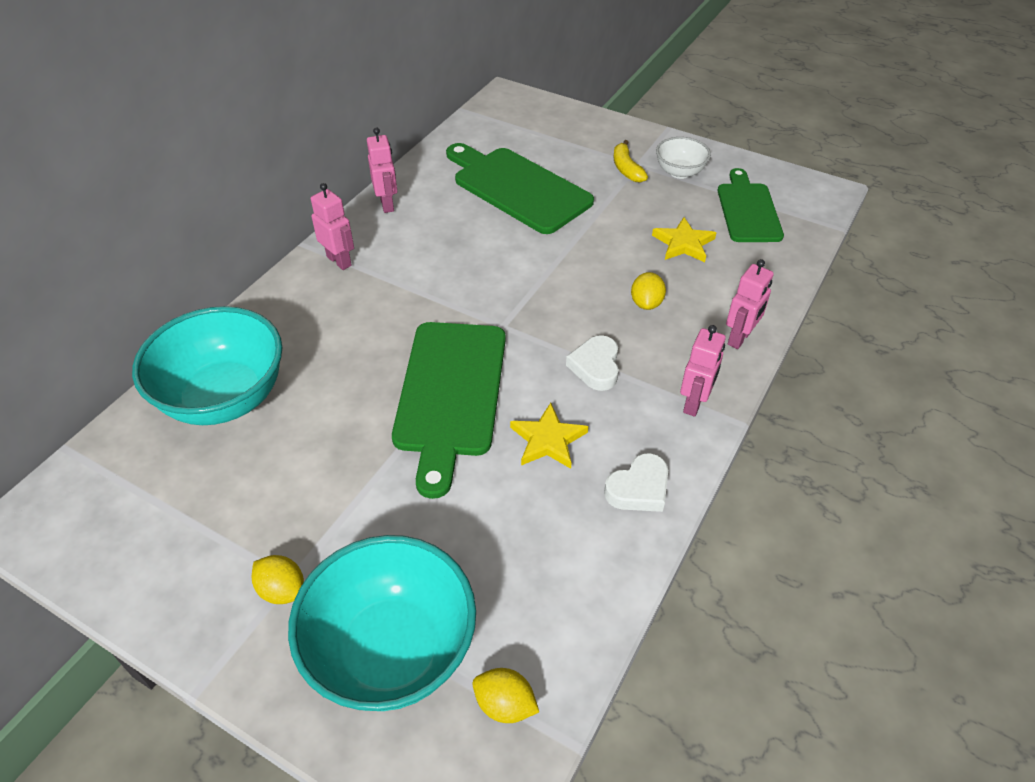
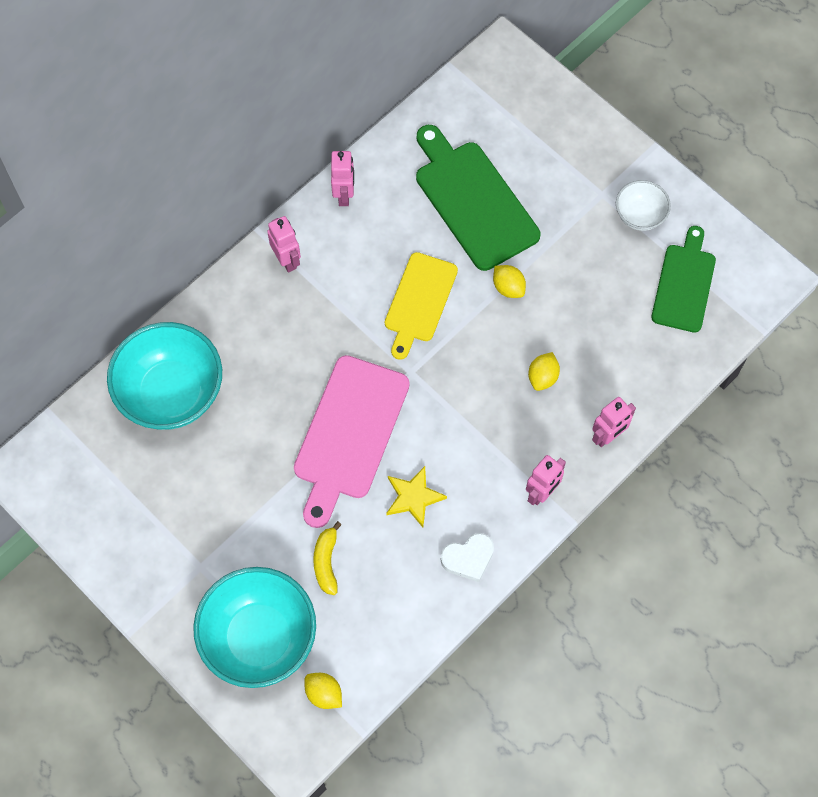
camera: 15 degrees right, 20 degrees up
yellow lemon [252,555,304,604] -> yellow lemon moved to [493,265,526,298]
green cutting board [392,322,506,499] -> pink cutting board [294,355,410,528]
white heart [566,335,619,391] -> none
yellow banana [614,140,648,183] -> yellow banana moved to [313,521,342,595]
yellow star [652,217,716,262] -> none
none -> yellow cutting board [385,252,458,360]

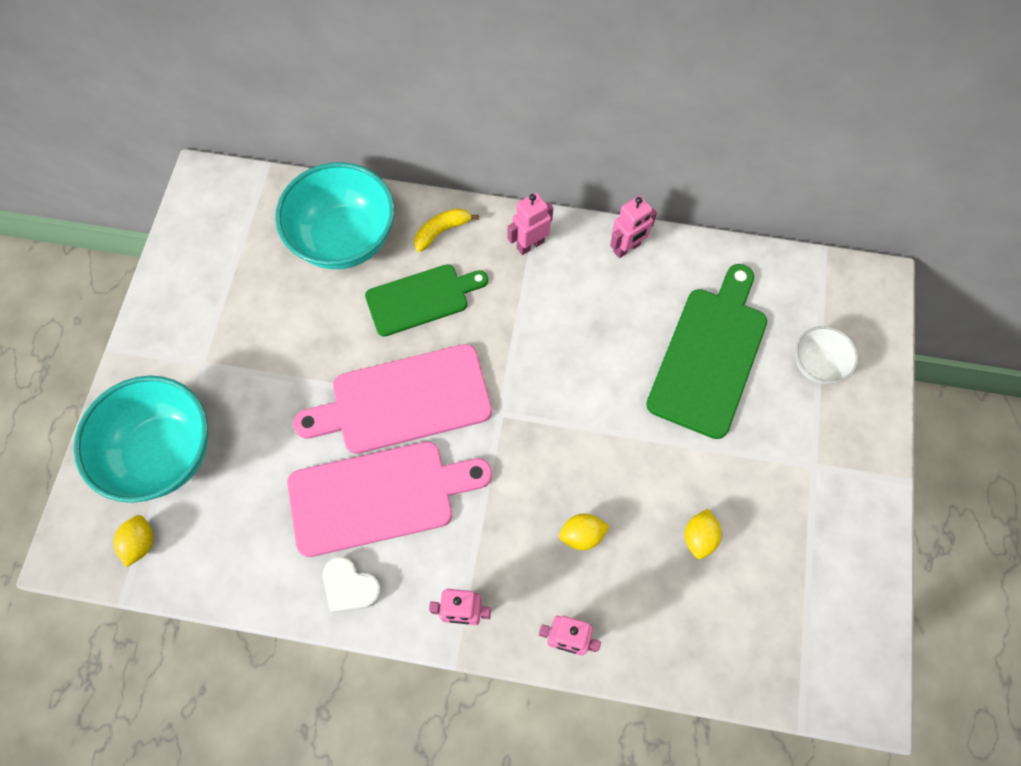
camera: 55 degrees right, 0 degrees up
pink robot [267,216,301,272] -> pink robot turned 150 degrees counterclockwise [507,193,553,255]
yellow banana [313,521,342,595] -> yellow banana moved to [414,208,479,252]
yellow cutting board [385,252,458,360] -> none
yellow star [386,466,447,527] -> pink cutting board [287,441,492,557]
yellow lemon [493,265,526,298] -> yellow lemon moved to [685,509,722,559]
white bowl [616,180,671,231] -> white bowl moved to [795,326,858,384]
green cutting board [651,226,716,333] -> green cutting board moved to [365,264,488,337]

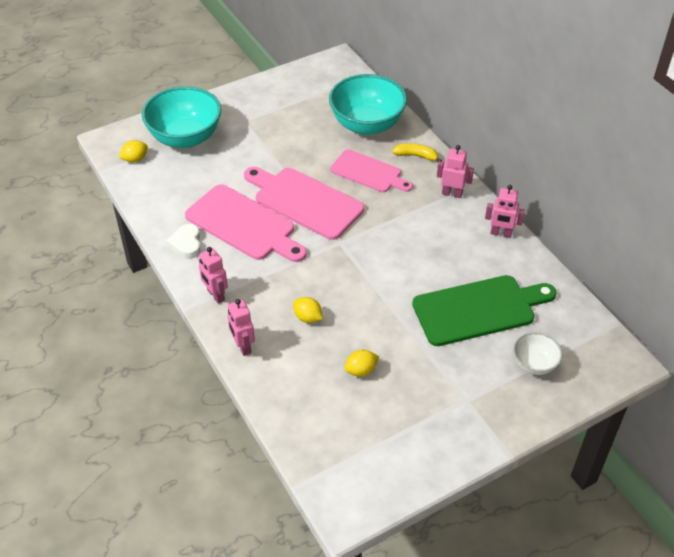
camera: 50 degrees right, 20 degrees down
green cutting board [365,264,488,337] -> pink cutting board [330,149,413,192]

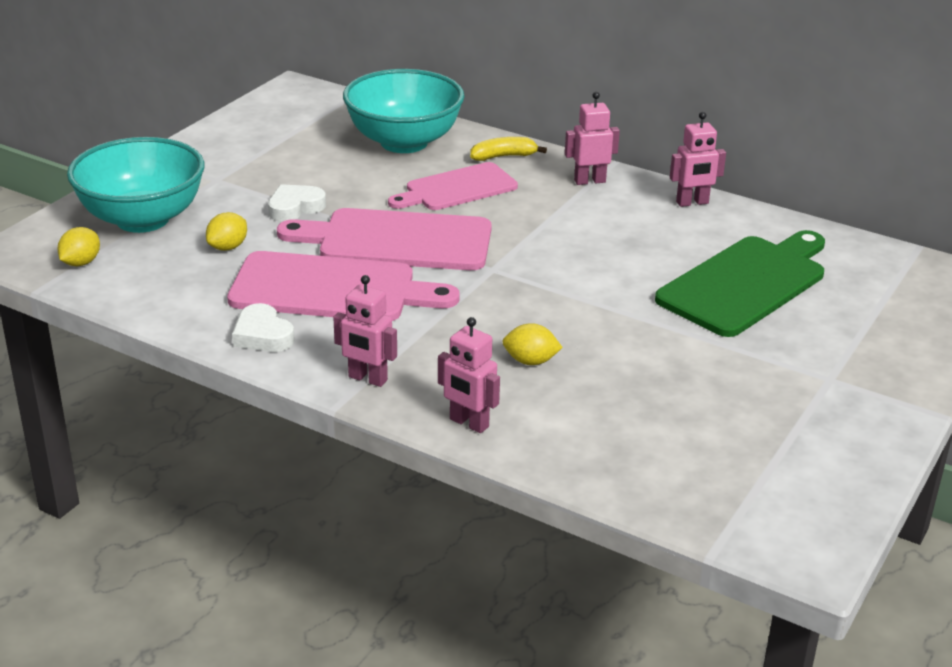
camera: 30 degrees left, 15 degrees down
pink cutting board [330,149,413,192] -> pink cutting board turned 150 degrees clockwise [388,162,518,210]
yellow lemon [344,350,379,377] -> yellow lemon moved to [206,212,247,251]
white bowl [513,332,563,375] -> none
none -> white heart [268,184,326,222]

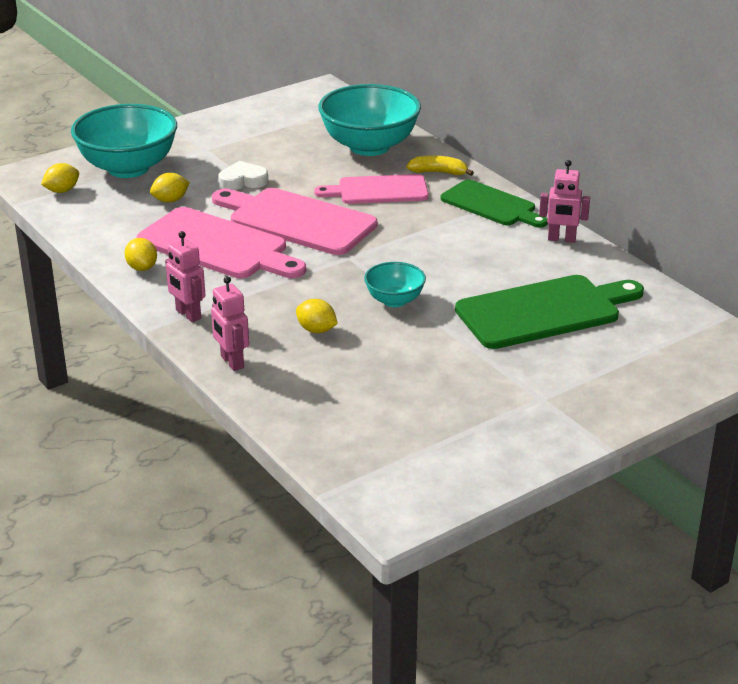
camera: 25 degrees right, 0 degrees up
white heart [232,303,295,352] -> yellow lemon [125,238,157,271]
pink robot [565,92,620,185] -> green cutting board [440,179,548,228]
none -> turquoise bowl [364,262,426,307]

